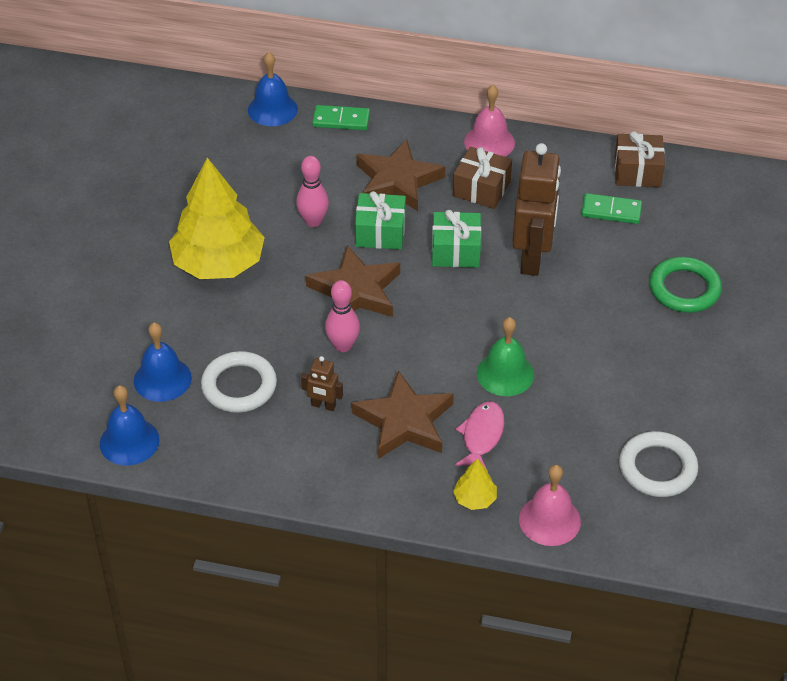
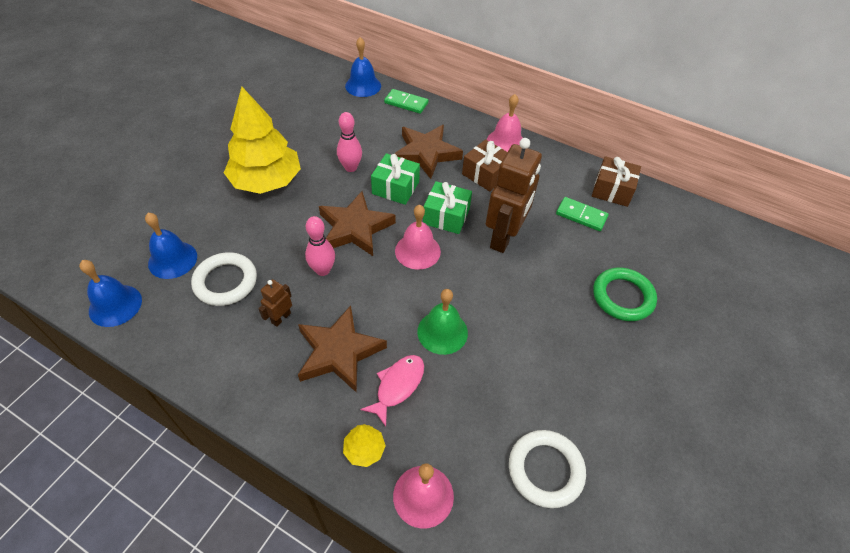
camera: 15 degrees right, 5 degrees up
brown robot [301,356,343,411] -> brown robot turned 90 degrees clockwise [258,279,292,327]
none -> pink bell [395,205,441,270]

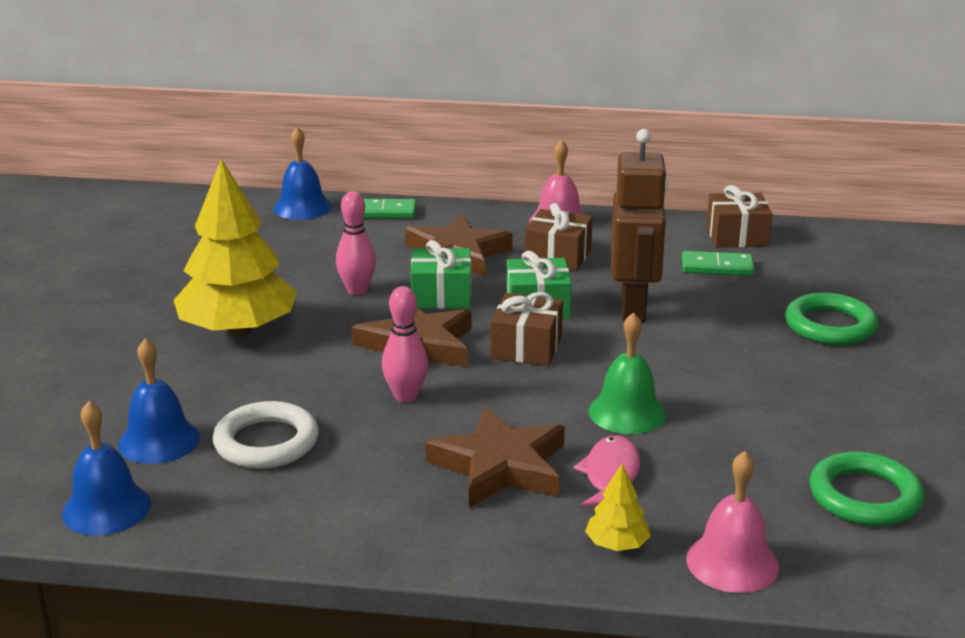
camera: 20 degrees left, 25 degrees down
brown robot [258,279,292,327] -> none
pink bell [395,205,441,270] -> brown gift [491,292,563,366]
white ring [509,430,586,508] -> green ring [809,451,924,526]

